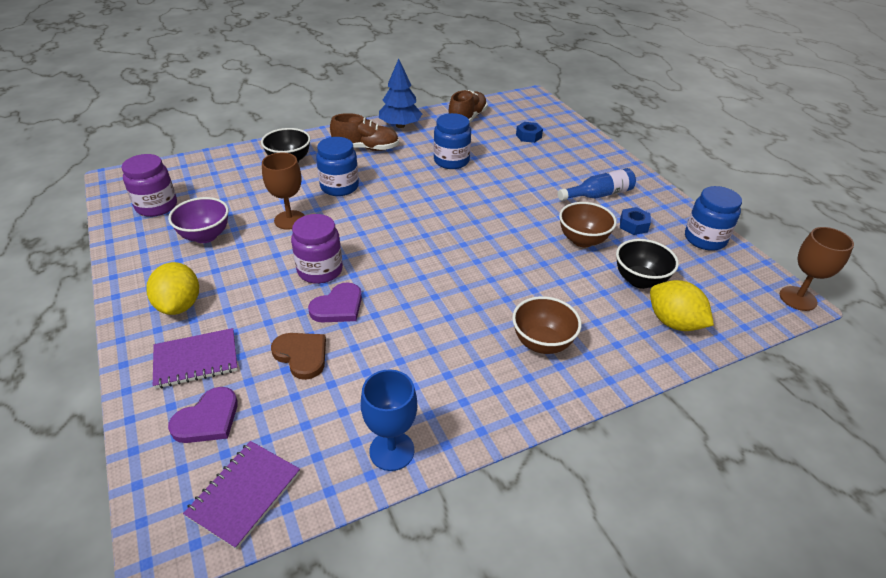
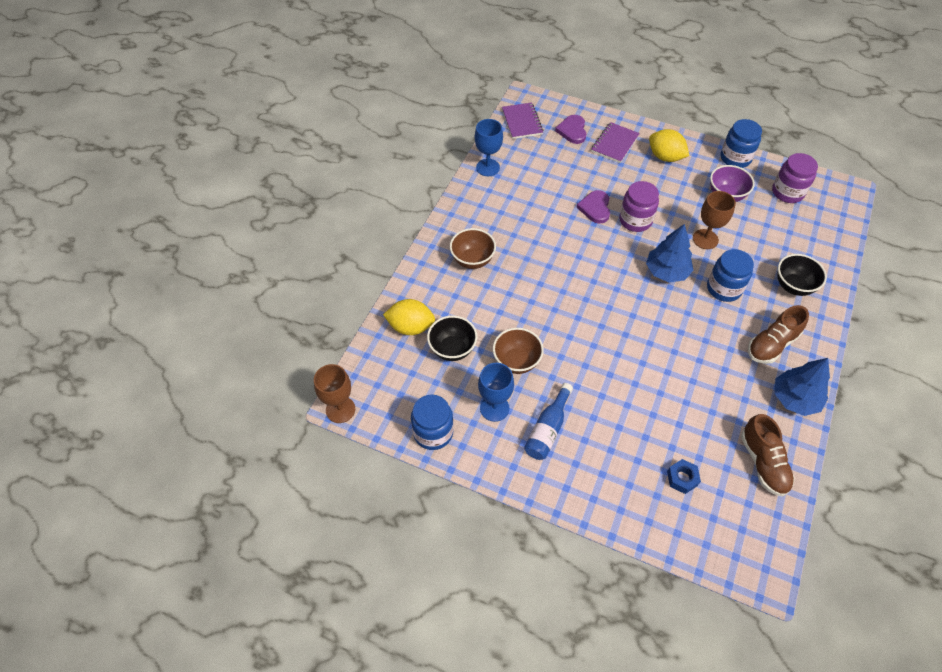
camera: 140 degrees right, 15 degrees up
brown heart [271,333,326,380] -> none
blue jar [434,113,471,169] -> blue jar moved to [721,119,762,168]
blue nut [620,207,651,235] -> blue goblet [478,363,514,422]
none -> blue tree [646,224,693,283]

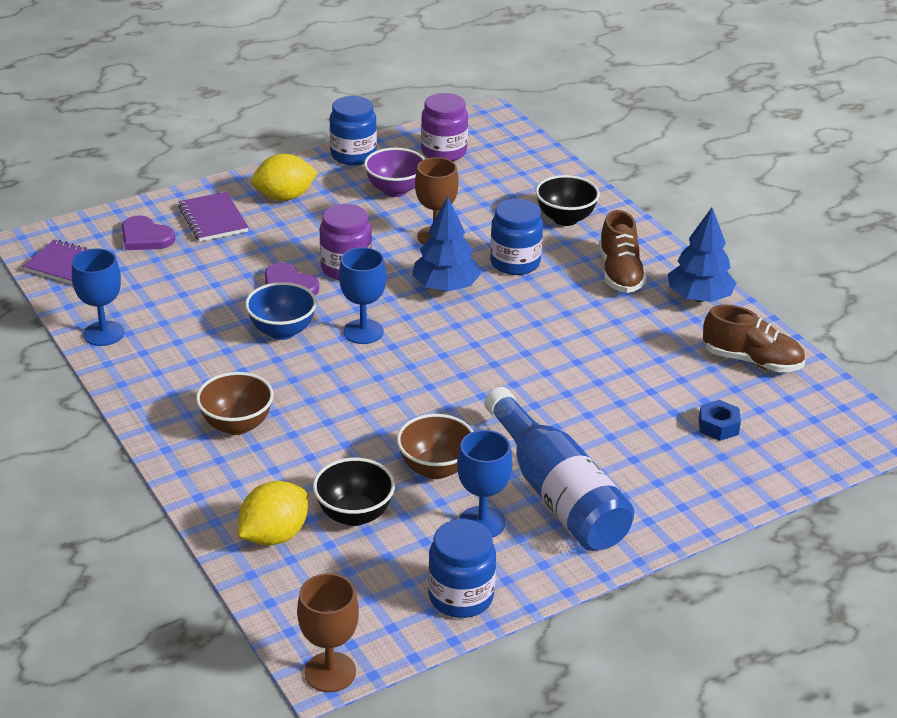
camera: 55 degrees left, 20 degrees down
blue bottle [524,383,573,460] -> blue bottle [484,387,634,551], size x1.75
none -> blue bowl [245,282,317,340]
none -> blue goblet [339,247,387,344]

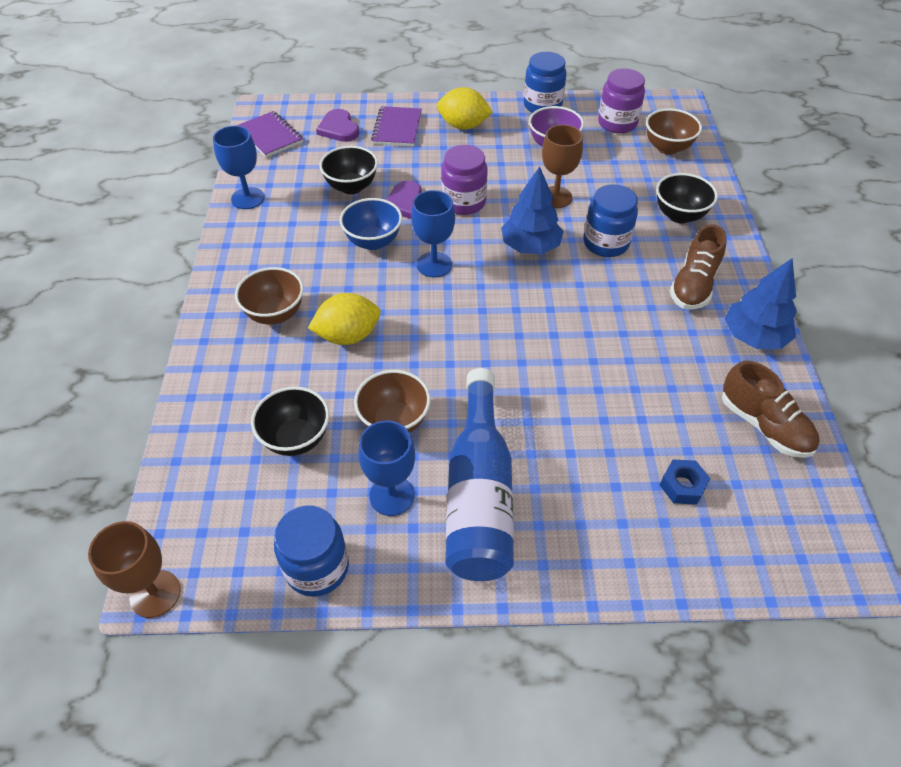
camera: 30 degrees right, 15 degrees up
yellow lemon [238,481,308,546] -> yellow lemon moved to [308,293,381,345]
none -> black bowl [319,146,378,194]
none -> brown bowl [646,108,702,155]

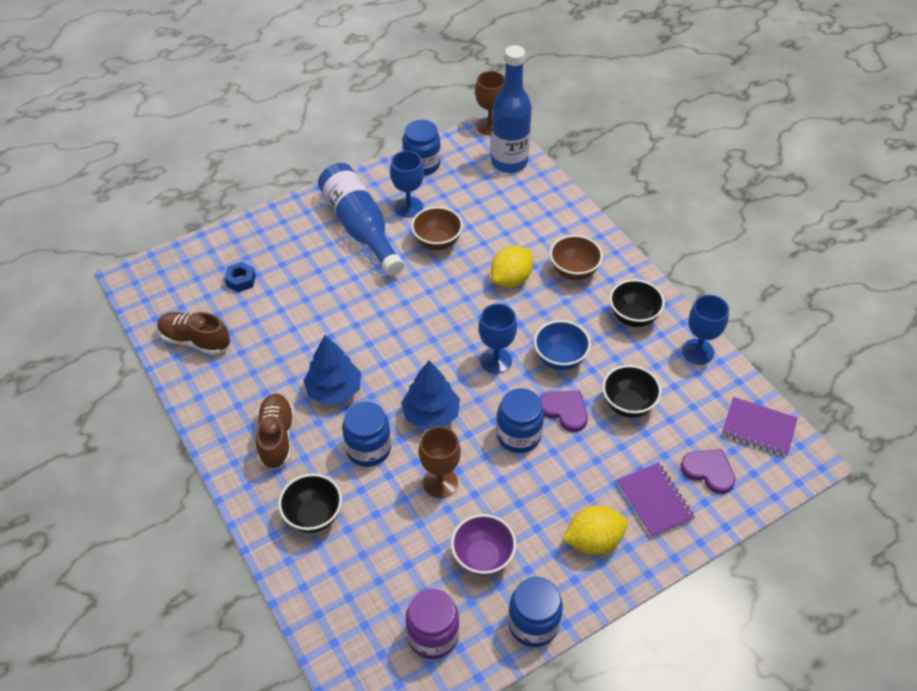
camera: 150 degrees right, 0 degrees up
black bowl [251,386,329,456] -> black bowl moved to [609,279,665,327]
purple jar [441,145,488,215] -> blue jar [496,388,544,453]
brown bowl [646,108,702,155] -> none
blue tree [725,258,797,349] -> blue tree moved to [303,335,361,405]
none -> blue bottle [491,45,532,173]

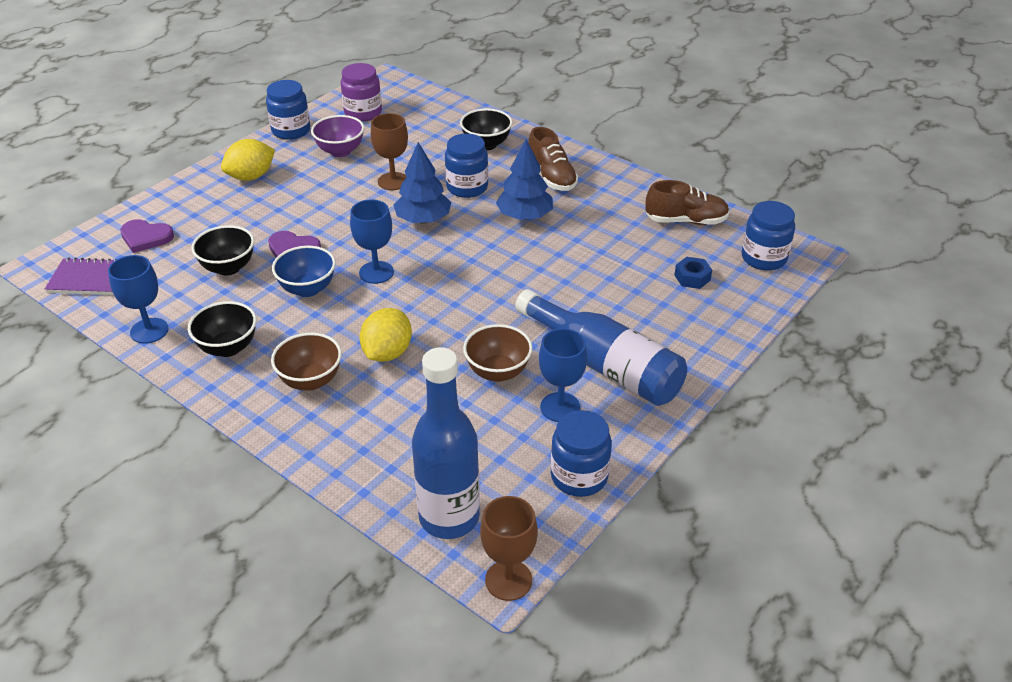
camera: 160 degrees right, 10 degrees down
blue jar [496,388,544,453] -> blue jar moved to [741,201,795,271]
purple notebook [617,463,695,538] -> none

